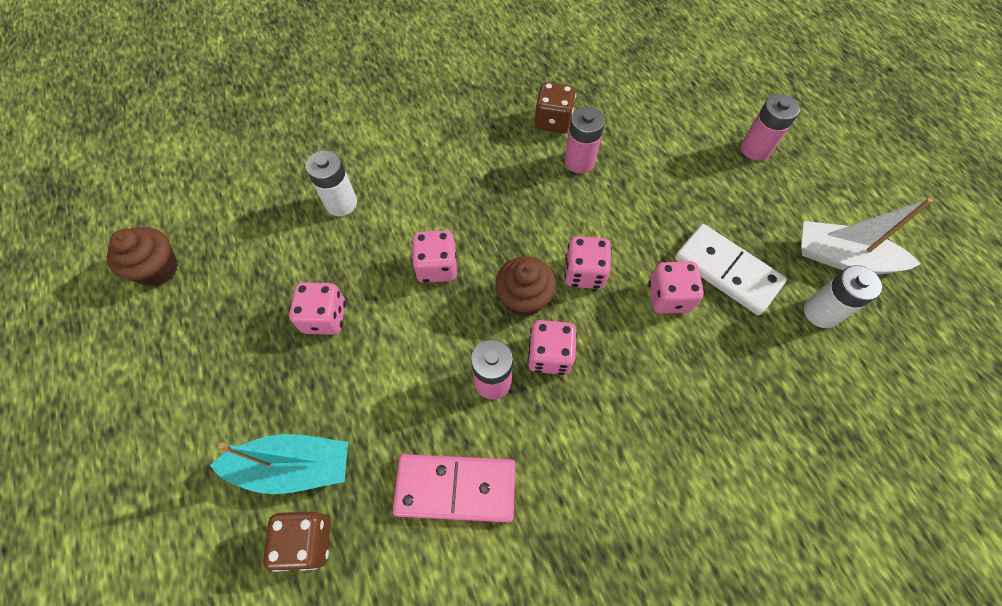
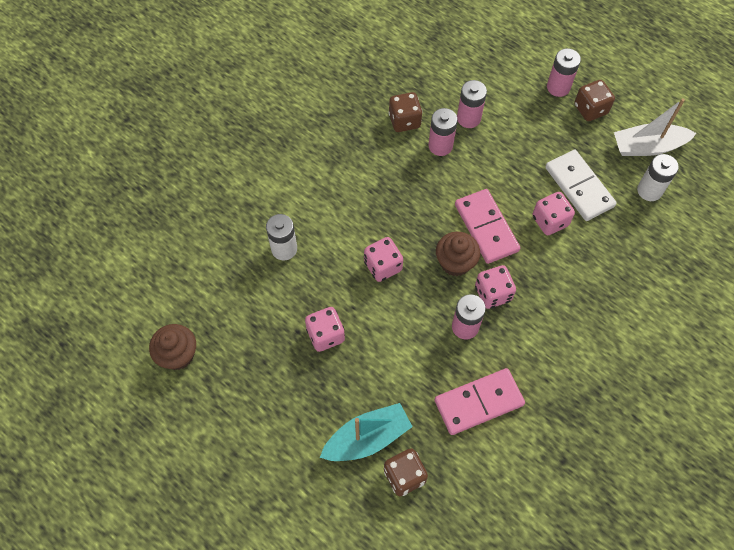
camera: 25 degrees left, 0 degrees up
pink dice [565,236,612,289] -> pink domino [455,189,520,264]
white domino [675,224,787,315] -> white domino turned 45 degrees clockwise [545,149,617,221]
none -> pink battery [457,80,487,128]
none -> brown dice [574,80,615,121]

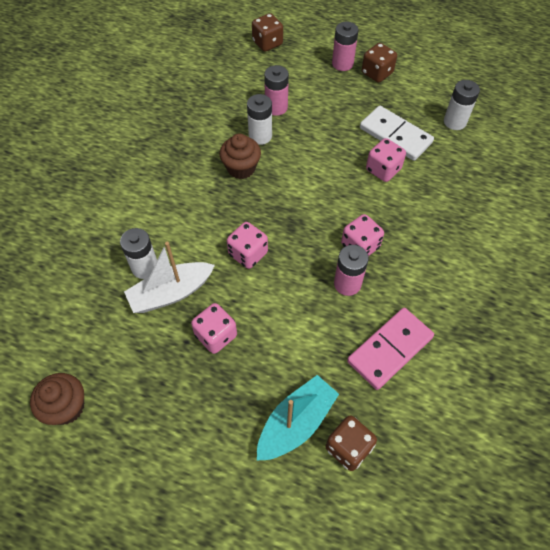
camera: 20 degrees left, 5 degrees down
brown dice [388,92,423,132] -> brown dice moved to [252,13,283,52]
pink battery [428,108,457,156] -> white battery [247,94,272,145]
brown cupcake [436,232,480,276] -> brown cupcake moved to [219,134,261,179]
pink domino [455,189,520,264] -> none
white boat [614,98,696,156] -> white boat moved to [124,242,215,313]

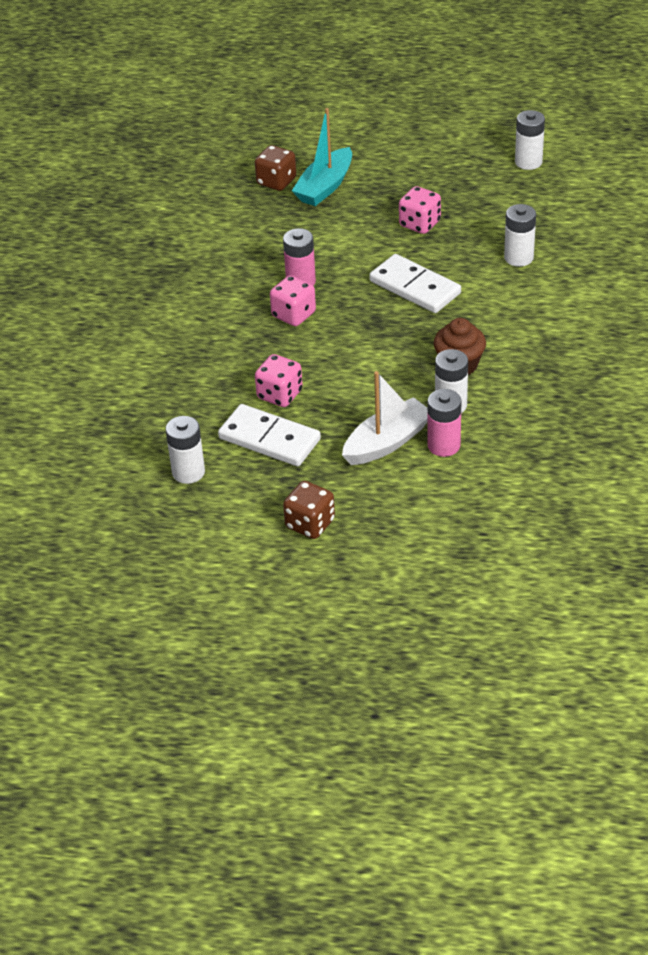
camera: 170 degrees right, 15 degrees down
brown cupcake [30,373,84,425] -> white battery [515,110,545,170]
white boat [124,242,215,313] -> white boat moved to [342,371,428,465]
pink dice [227,222,268,269] -> white domino [369,254,461,313]
brown dice [252,13,283,52] -> none
pink battery [332,22,359,71] -> none
pink domino [347,308,434,390] -> none

